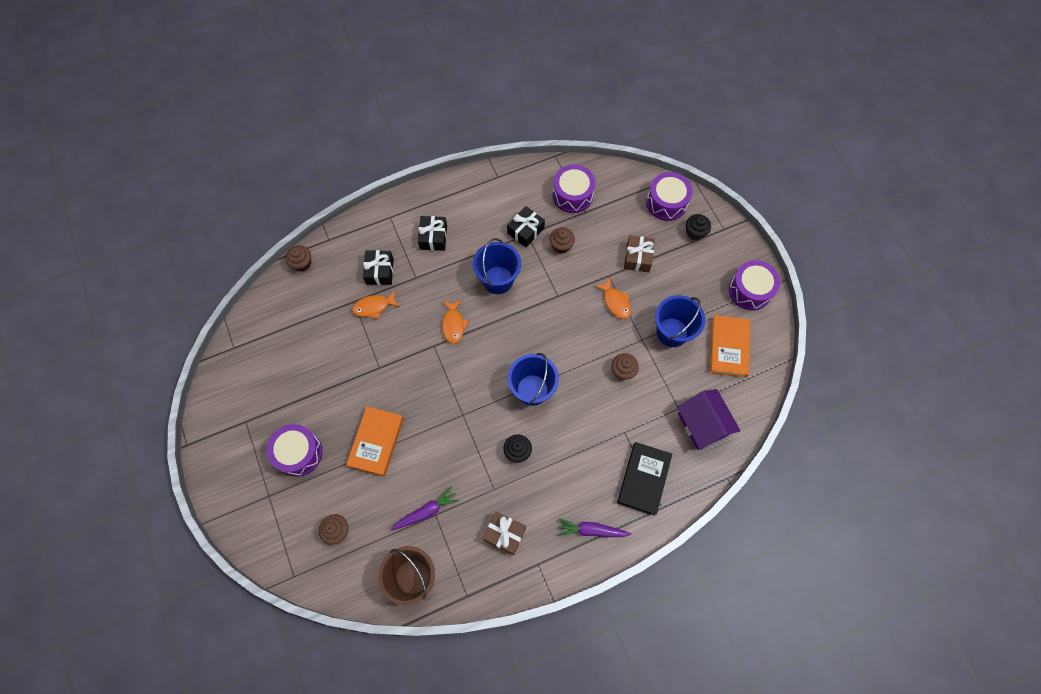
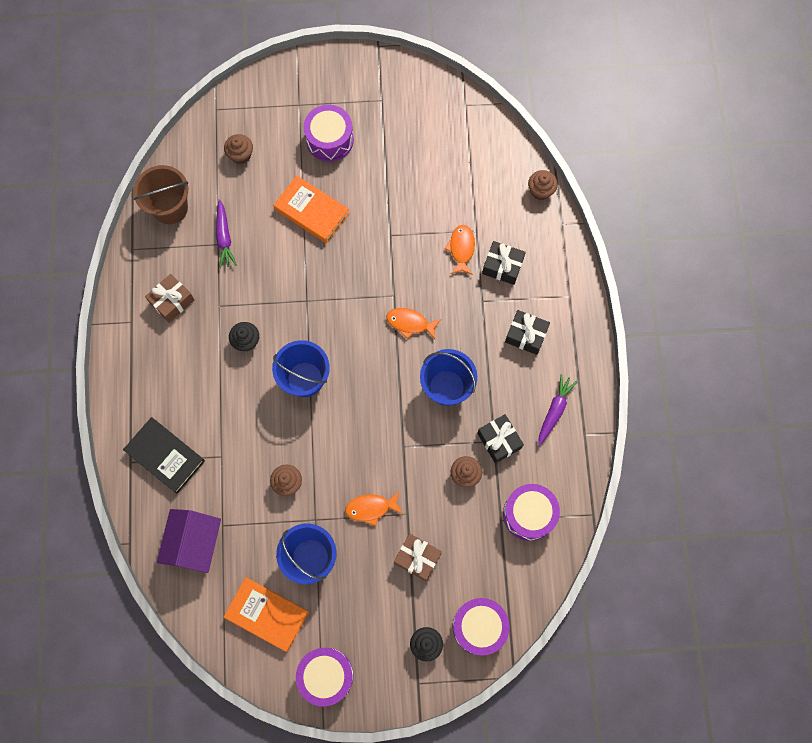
camera: 110 degrees right, 5 degrees up
purple carrot [558,518,631,537] -> purple carrot moved to [538,374,578,446]
purple house [677,389,741,450] -> purple house turned 75 degrees counterclockwise [157,509,221,573]

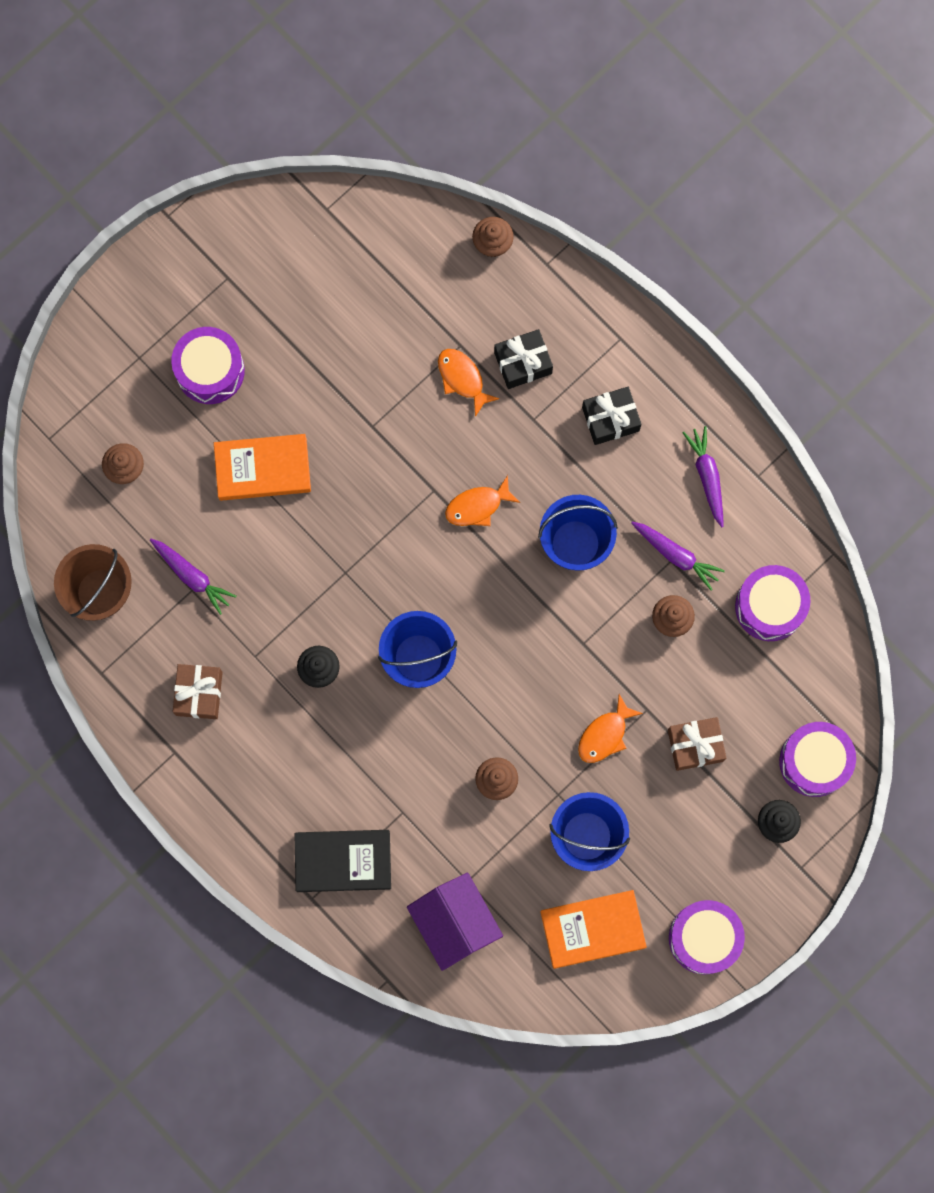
camera: 40 degrees left, 5 degrees up
black gift [477,414,524,463] -> purple carrot [631,521,725,590]

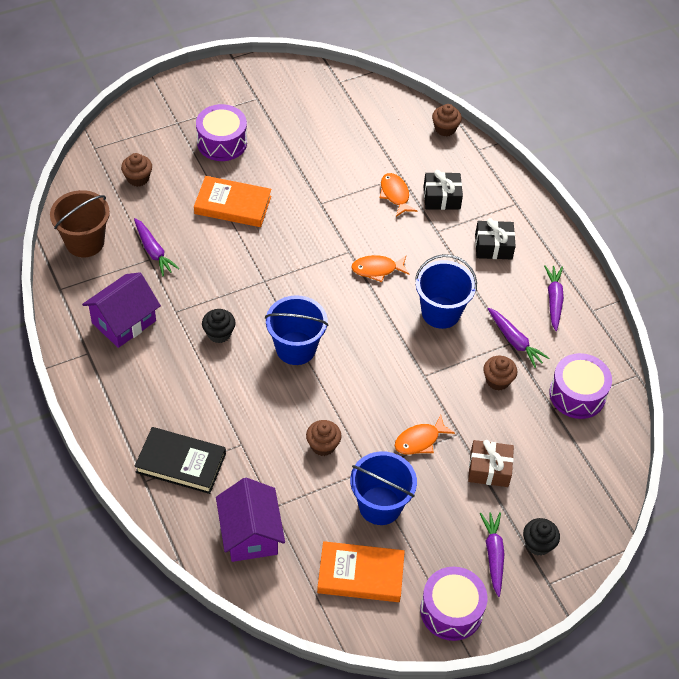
camera: 15 degrees right, 25 degrees down
brown gift [173,664,223,719] -> purple house [82,272,161,348]
purple drum [779,722,856,797] -> none
none -> purple carrot [480,512,505,597]

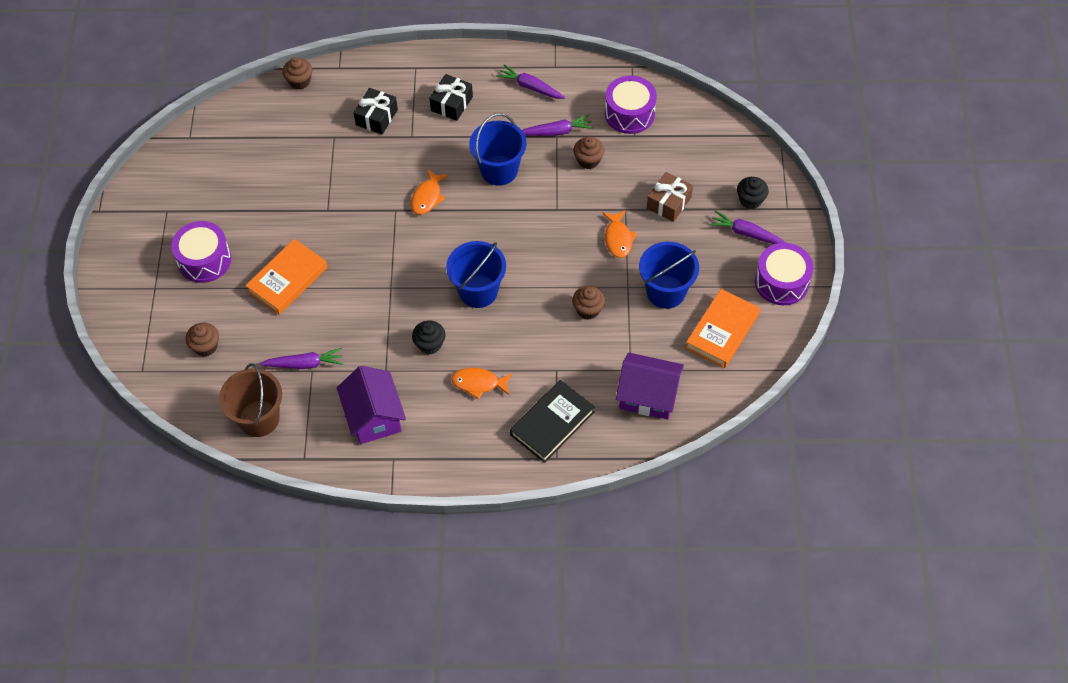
camera: 60 degrees left, 5 degrees up
orange fish [380,173,417,217] -> orange fish moved to [451,368,512,400]

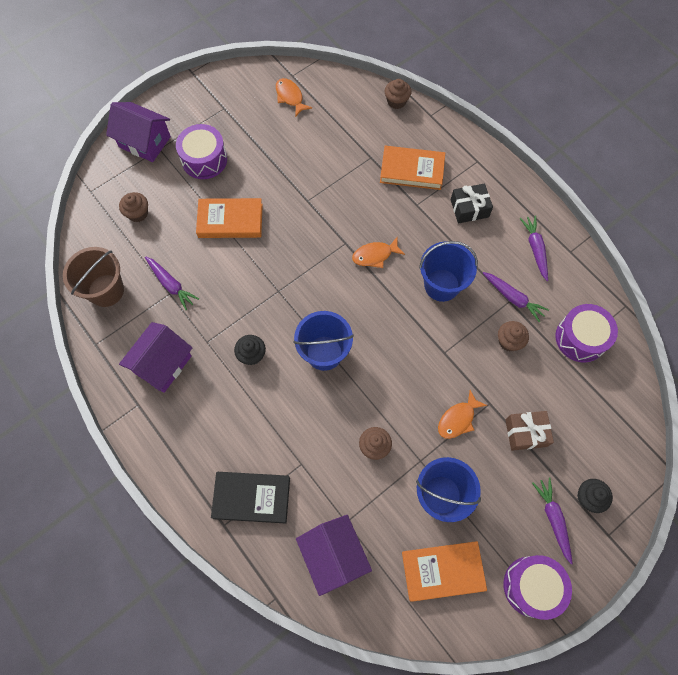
camera: 50 degrees right, 10 degrees up
black gift [354,88,398,134] -> orange book [380,146,445,190]
orange fish [451,368,512,400] -> orange fish moved to [276,78,312,117]
none -> purple house [106,102,171,162]

